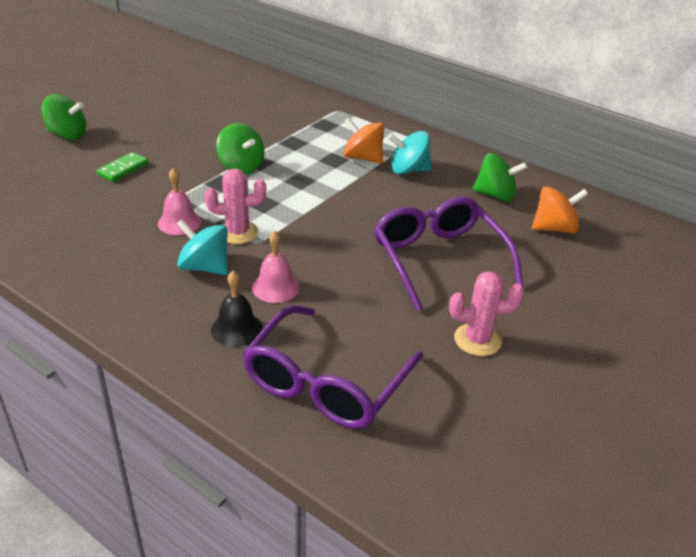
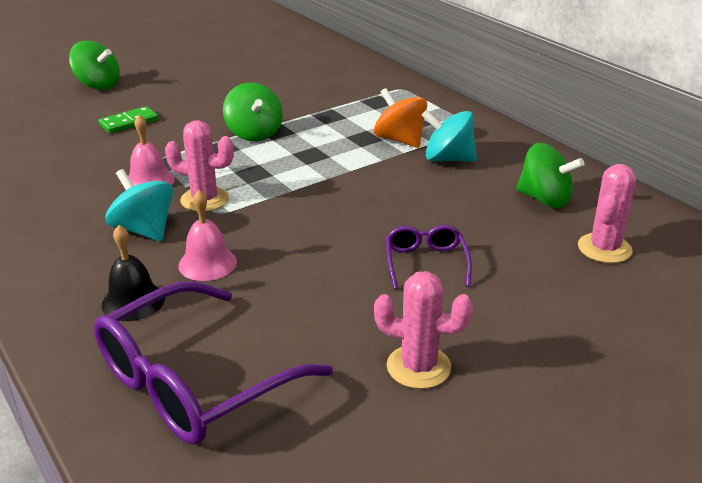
camera: 20 degrees right, 5 degrees down
purple glasses [374,197,524,311] -> purple glasses [386,225,472,289], size x0.50
orange spinning top [532,186,588,233] -> pink cactus [578,164,636,263]

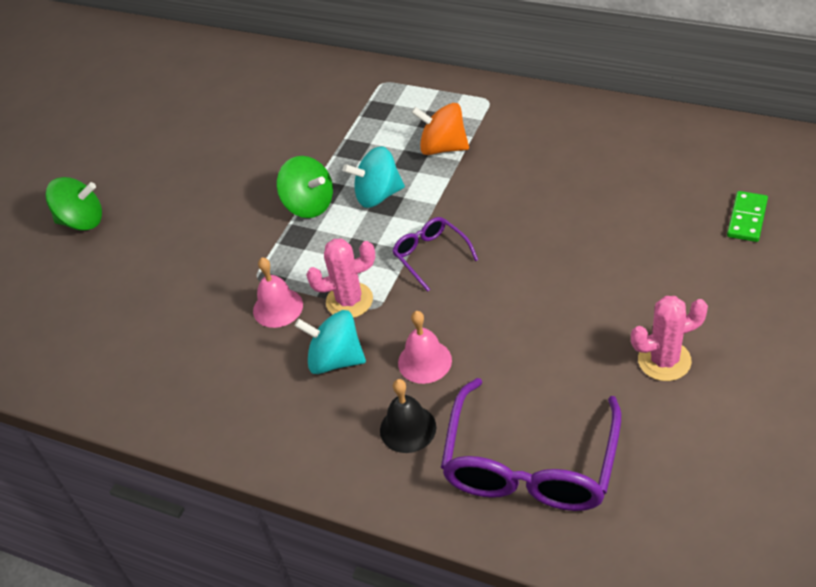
camera: 25 degrees left, 15 degrees up
green domino [98,106,158,134] -> green domino moved to [727,191,768,242]
purple glasses [386,225,472,289] -> purple glasses moved to [392,217,478,292]
turquoise spinning top [422,110,477,162] -> turquoise spinning top moved to [343,146,405,208]
green spinning top [516,143,584,209] -> none
pink cactus [578,164,636,263] -> none

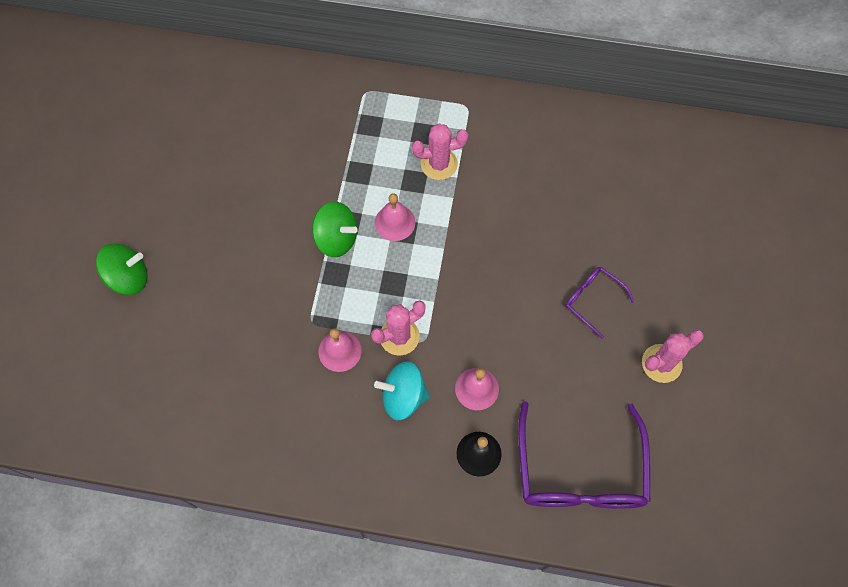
camera: 20 degrees left, 20 degrees up
turquoise spinning top [343,146,405,208] -> pink bell [375,193,415,241]
purple glasses [392,217,478,292] -> purple glasses moved to [565,267,635,339]
orange spinning top [411,103,469,155] -> pink cactus [412,123,468,180]
green domino [727,191,768,242] -> none

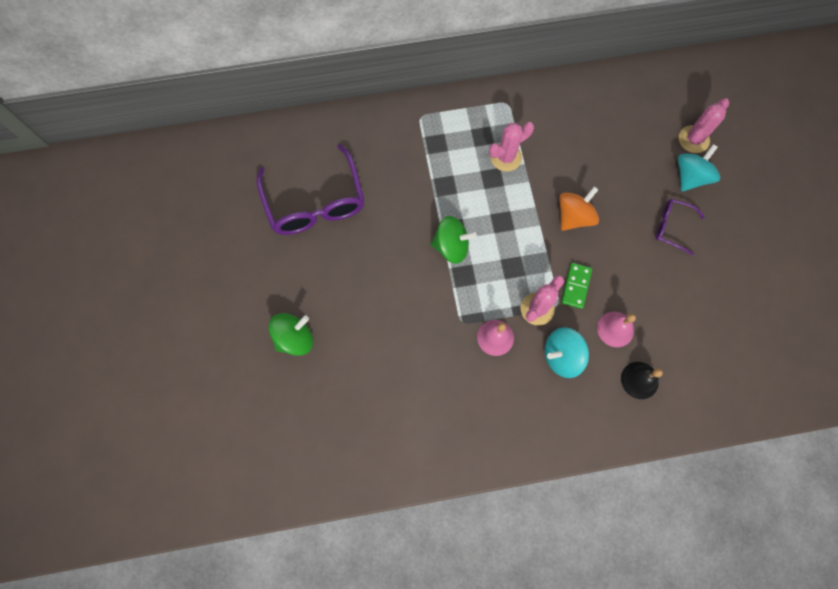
camera: 20 degrees left, 5 degrees up
pink bell [375,193,415,241] -> none
purple glasses [518,401,650,508] -> purple glasses moved to [256,144,365,235]
pink cactus [642,329,704,383] -> pink cactus moved to [679,98,729,153]
none -> orange spinning top [559,186,599,231]
none -> green domino [561,263,592,309]
none -> turquoise spinning top [678,144,720,191]

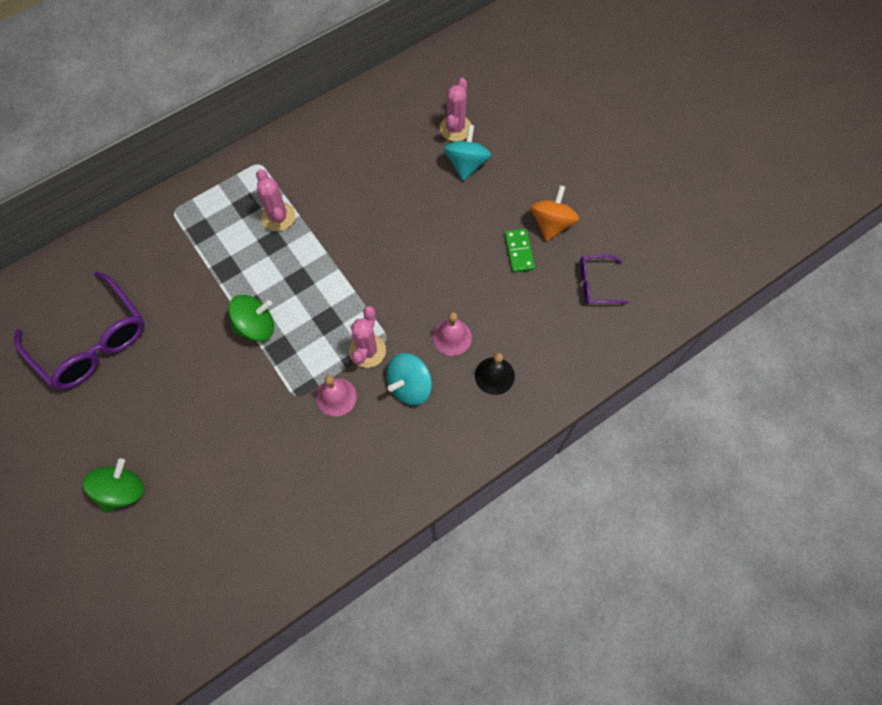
camera: 25 degrees left, 5 degrees down
pink cactus [489,122,534,172] -> pink cactus turned 60 degrees counterclockwise [256,169,295,231]
orange spinning top [559,186,599,231] -> orange spinning top moved to [530,185,579,242]
green domino [561,263,592,309] -> green domino moved to [505,228,535,273]
purple glasses [655,199,705,255] -> purple glasses moved to [580,254,629,304]

